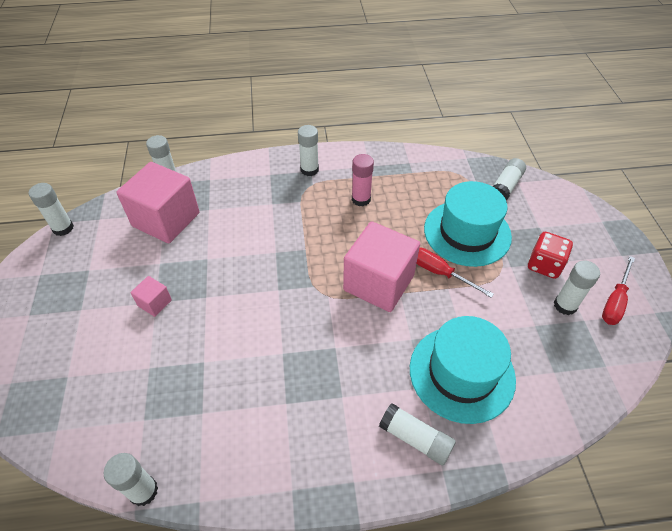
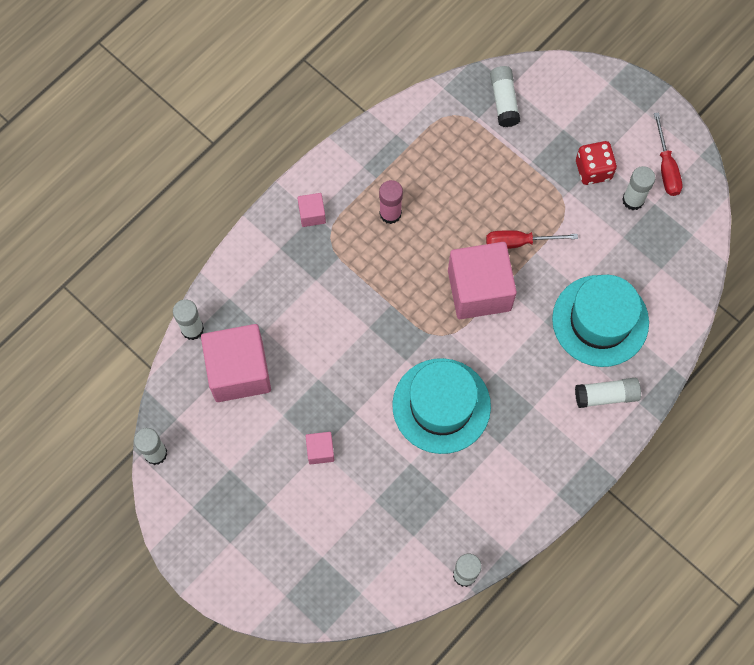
camera: 40 degrees left, 20 degrees up
white glue stick [298,125,319,176] -> pink cube [297,193,326,227]
turquoise hat [424,181,512,267] -> turquoise hat moved to [392,358,491,454]

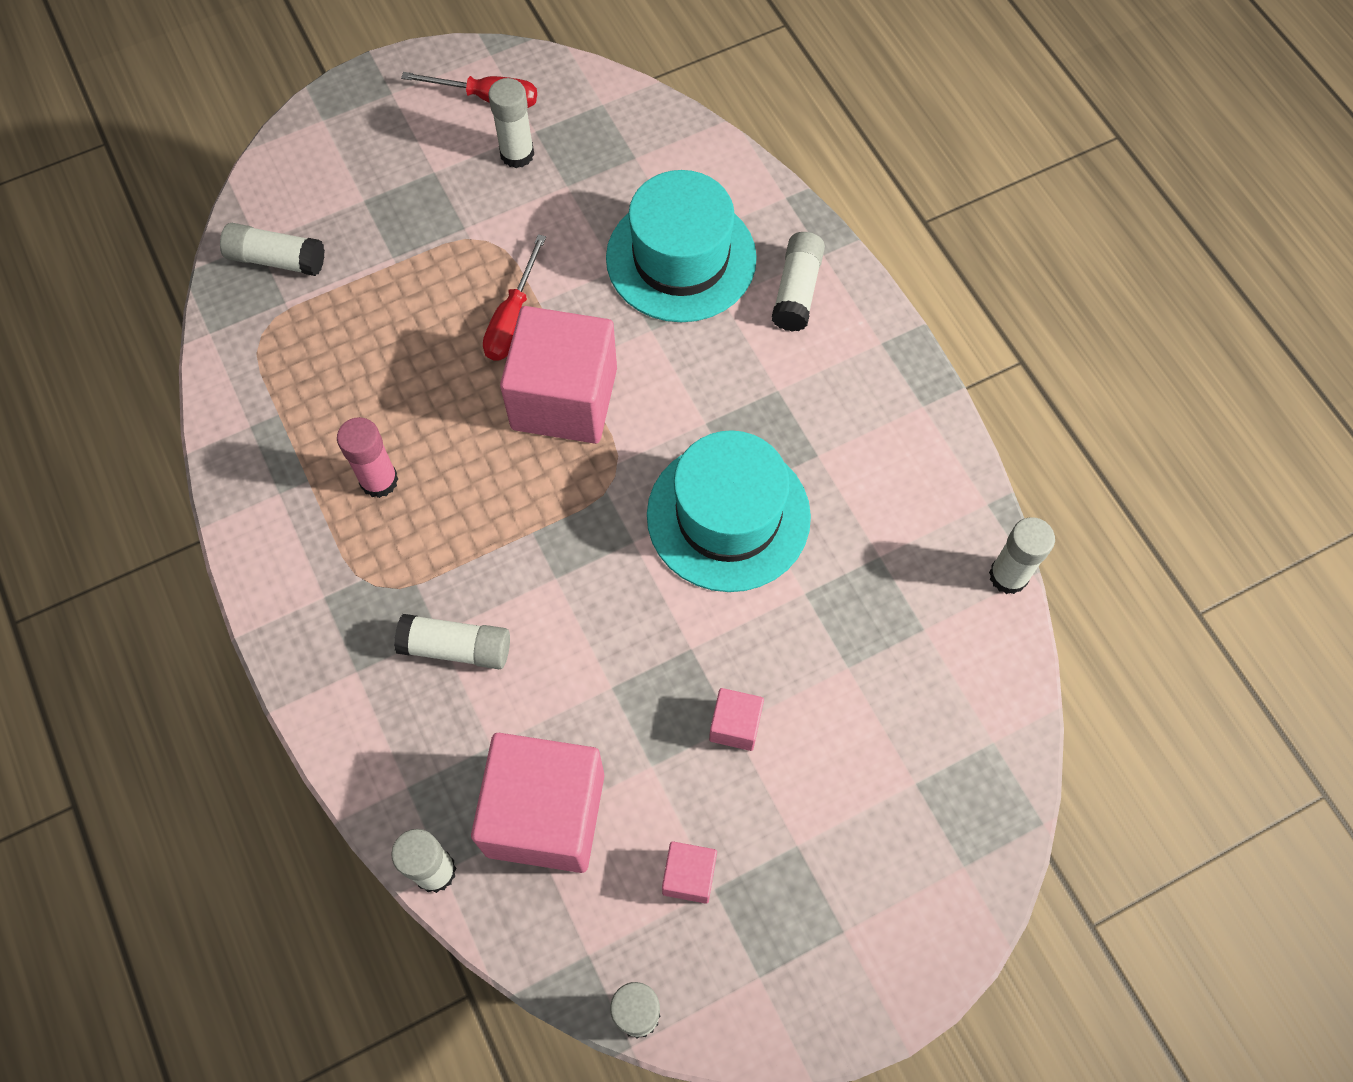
camera: 70 degrees left, 5 degrees down
pink cube [297,193,326,227] -> pink cube moved to [662,841,717,904]
red dice [576,141,617,185] -> none
none -> white glue stick [394,614,510,669]

